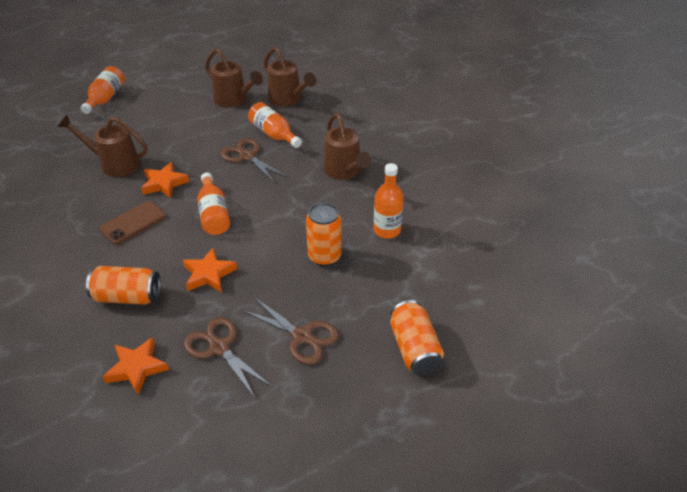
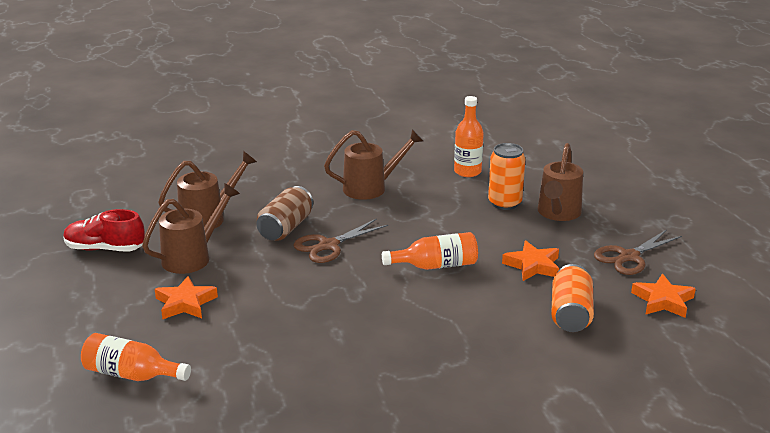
camera: 85 degrees left, 15 degrees down
brown watering can [58,115,148,177] -> brown watering can moved to [537,143,583,221]
brown phone [99,201,166,245] -> none
orange star [141,162,189,198] -> orange star moved to [155,276,218,319]
brown scissors [242,297,339,365] -> none
orange bottle [248,102,302,148] -> brown can [256,186,313,241]
orange can [390,300,444,375] -> none
none -> red shoe [63,209,145,252]

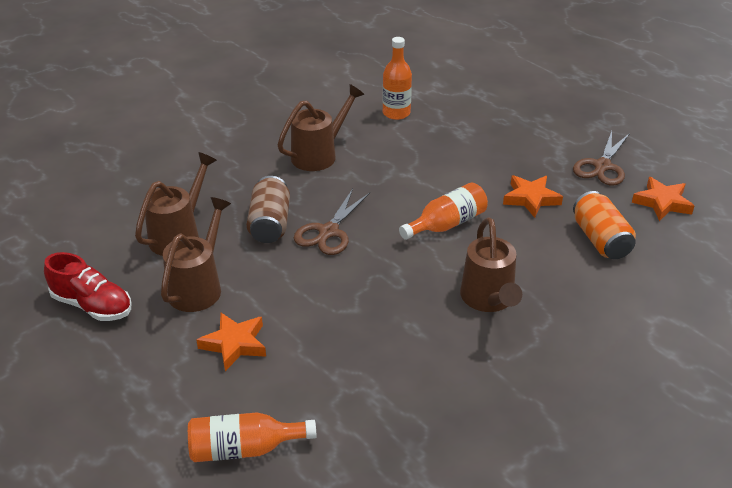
camera: 25 degrees left, 10 degrees up
red shoe [63,209,145,252] -> red shoe turned 135 degrees counterclockwise [44,252,131,321]
orange can [488,143,525,210] -> none
brown watering can [537,143,583,221] -> brown watering can moved to [460,217,522,312]

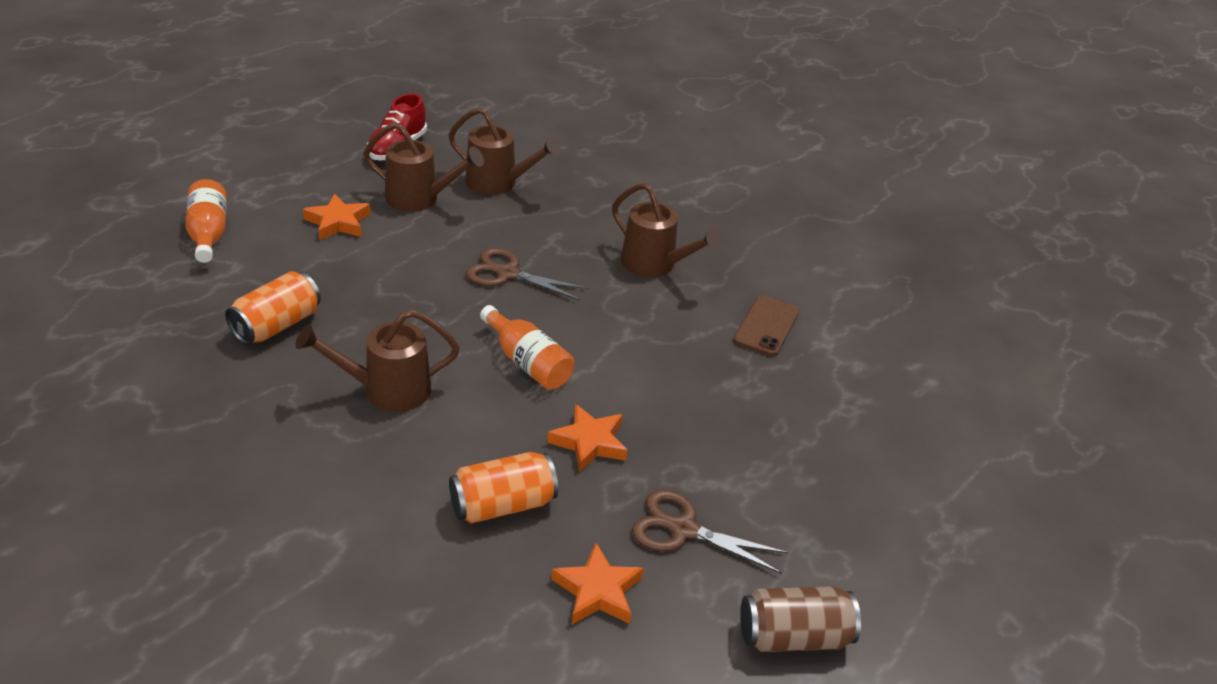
camera: 80 degrees right, 0 degrees up
brown can [247,176,290,243] -> brown can moved to [740,586,861,652]
orange bottle [382,37,412,120] -> brown phone [733,295,799,356]
none -> orange can [225,271,321,345]

